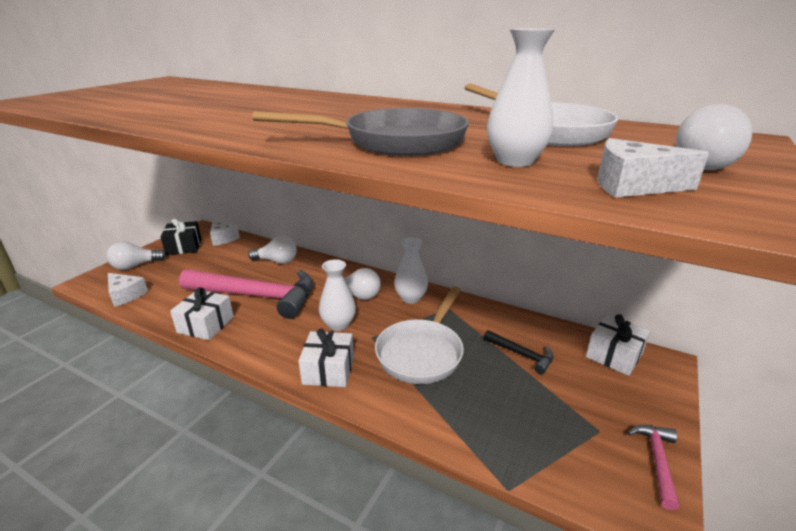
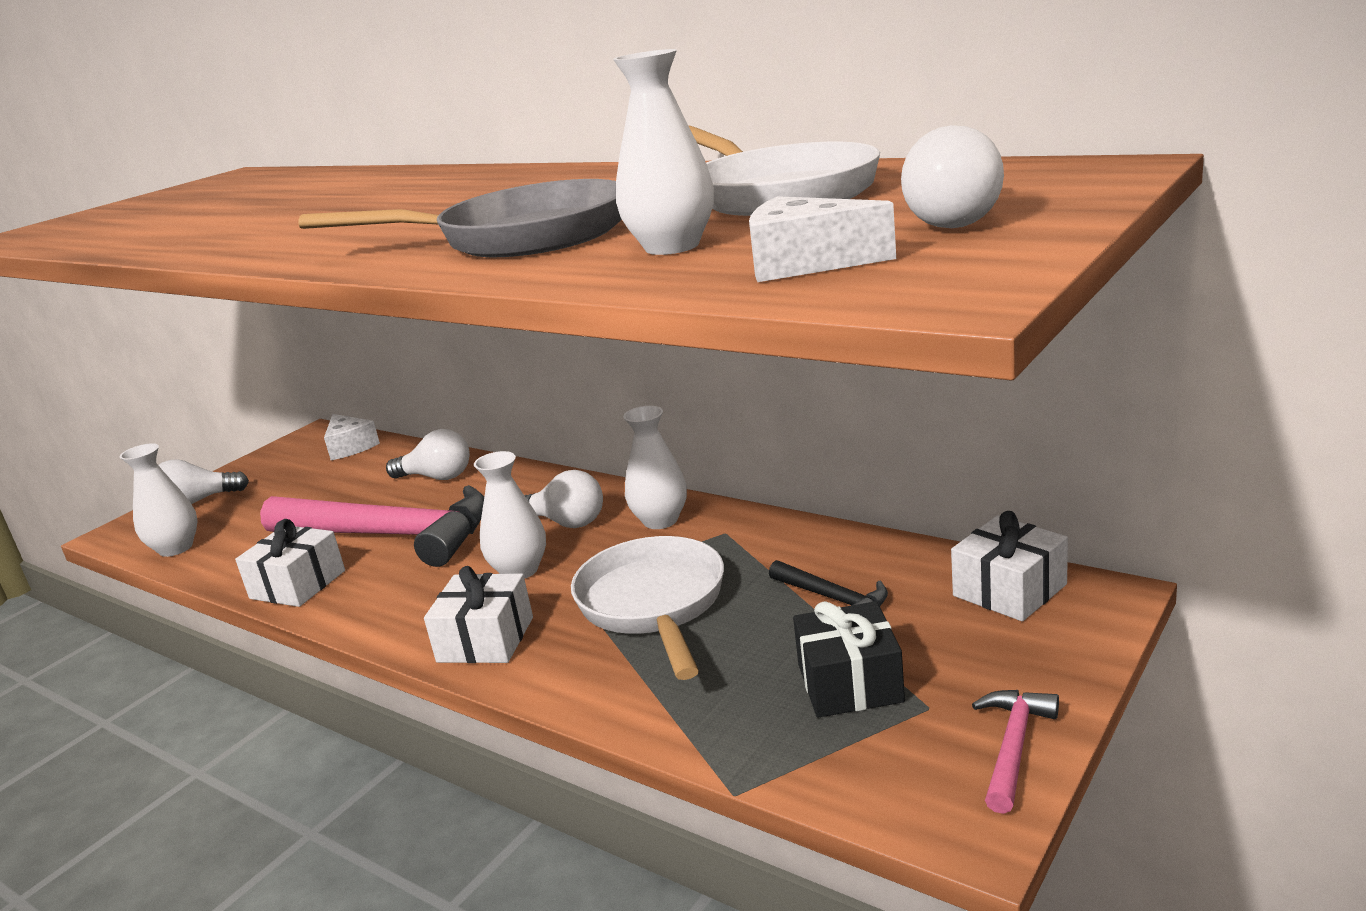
camera: 10 degrees right, 5 degrees down
white cheese [108,273,148,307] -> white vase [120,443,197,557]
black gift [160,218,201,255] -> black gift moved to [793,601,905,718]
white pan [375,286,464,384] -> white pan turned 135 degrees clockwise [571,536,724,680]

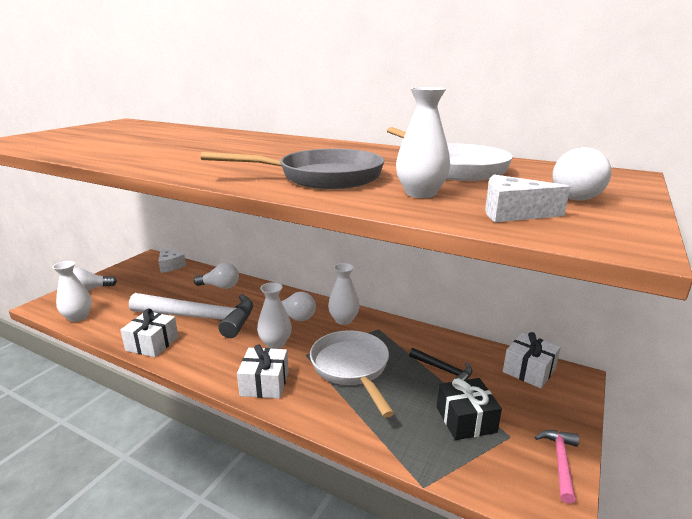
camera: 10 degrees left, 0 degrees up
pink hammer [260,485,484,567] -> white hammer [129,293,253,338]

